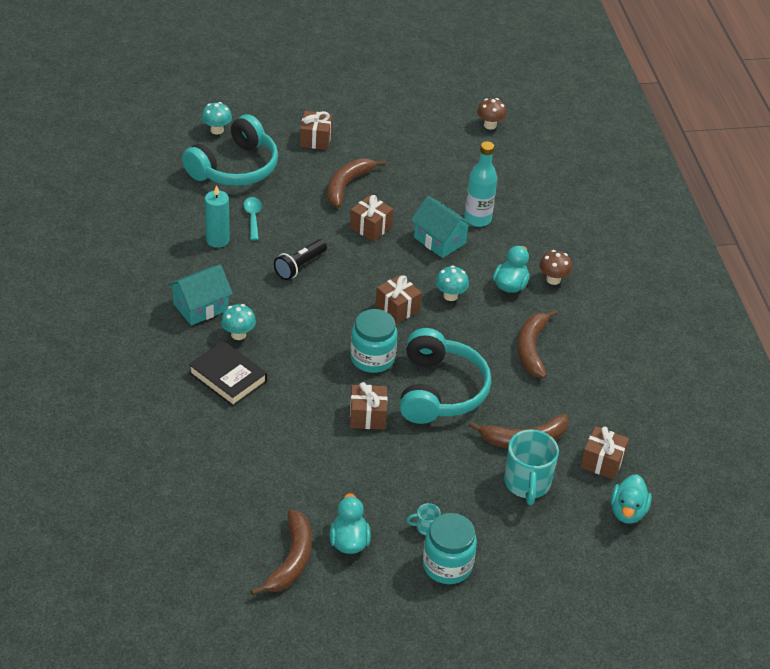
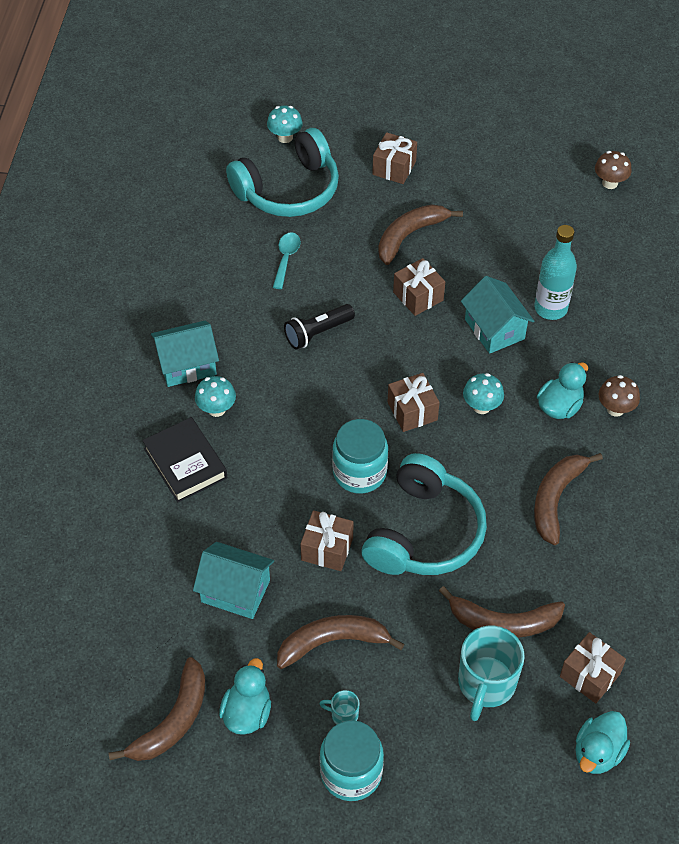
camera: 20 degrees right, 10 degrees up
turquoise candle [205,185,230,248] -> none
none -> turquoise house [193,542,274,619]
none -> brown banana [277,615,404,669]

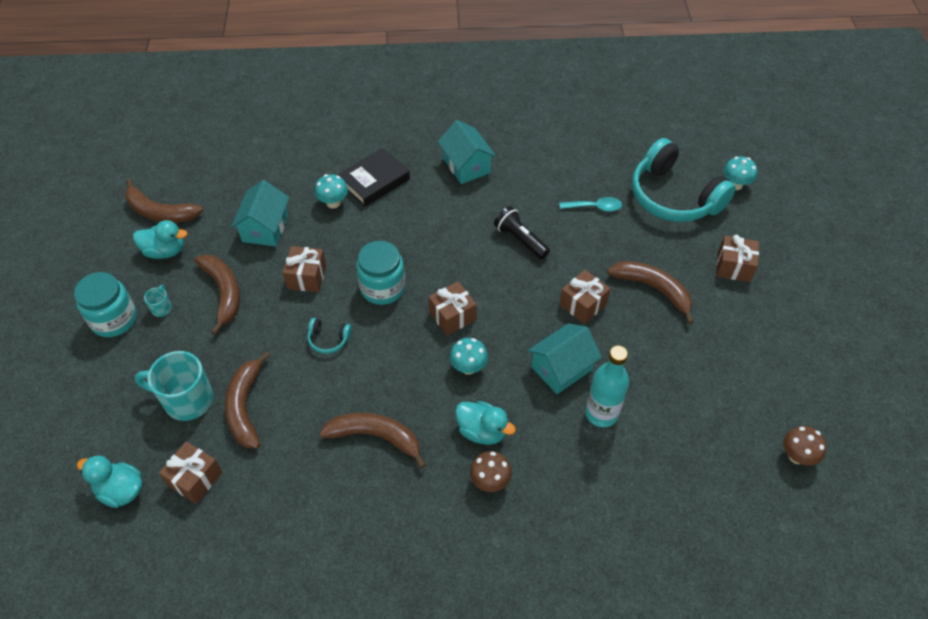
camera: 80 degrees right, 0 degrees up
turquoise mushroom [195,376,236,417] -> turquoise mushroom moved to [315,174,348,209]
turquoise headphones [362,453,487,575] -> turquoise headphones [308,318,352,354], size x0.40

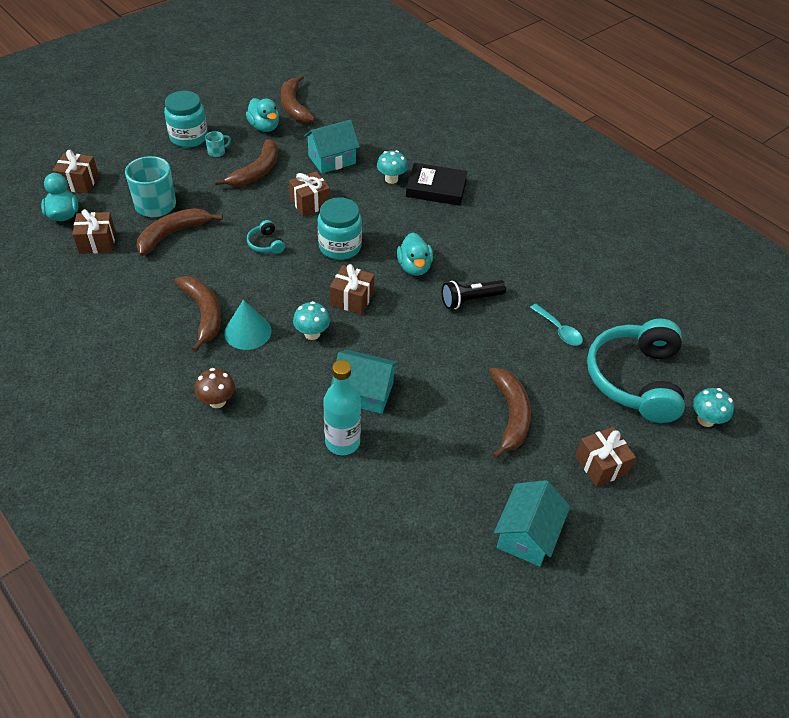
camera: 50 degrees right, 5 degrees down
turquoise house [438,120,496,184] -> turquoise house moved to [494,480,570,567]
turquoise duck [455,401,516,445] -> turquoise duck moved to [397,233,433,276]
black flashlight [494,206,550,259] -> black flashlight turned 120 degrees counterclockwise [442,280,506,309]
brown gift [559,270,611,324] -> brown gift moved to [52,150,99,194]
brown mushroom [783,426,826,466] -> none
none -> turquoise cone [224,300,272,350]

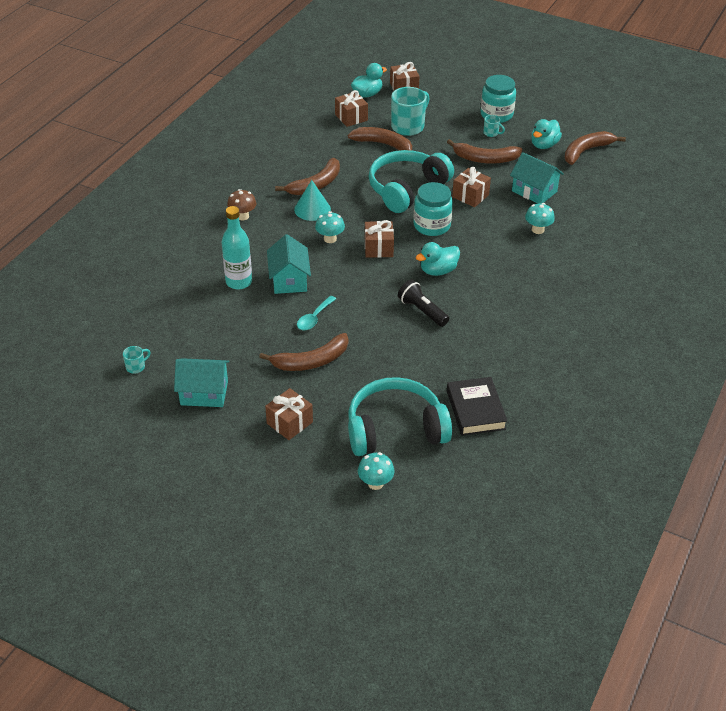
camera: 70 degrees right, 5 degrees down
turquoise headphones [247,220,285,254] -> turquoise headphones [368,150,454,213], size x2.49
black book [406,163,468,206] -> black book moved to [447,377,507,436]
turquoise spoon [530,304,583,346] -> turquoise spoon moved to [297,296,336,330]
none -> turquoise mug [123,346,151,374]

